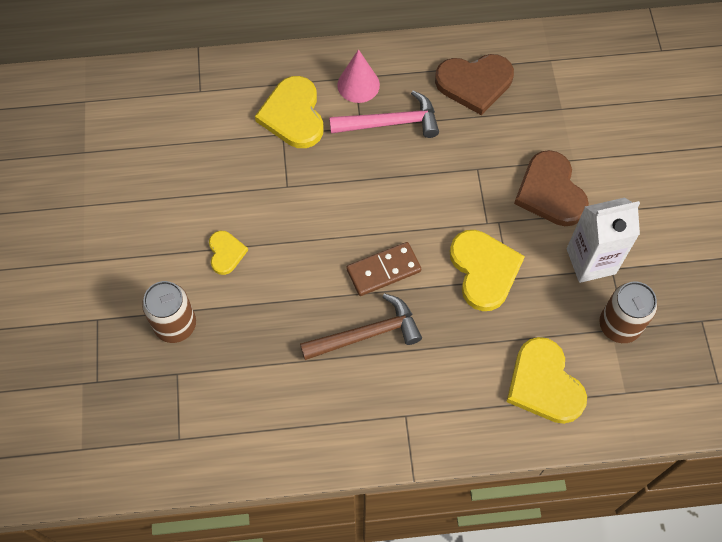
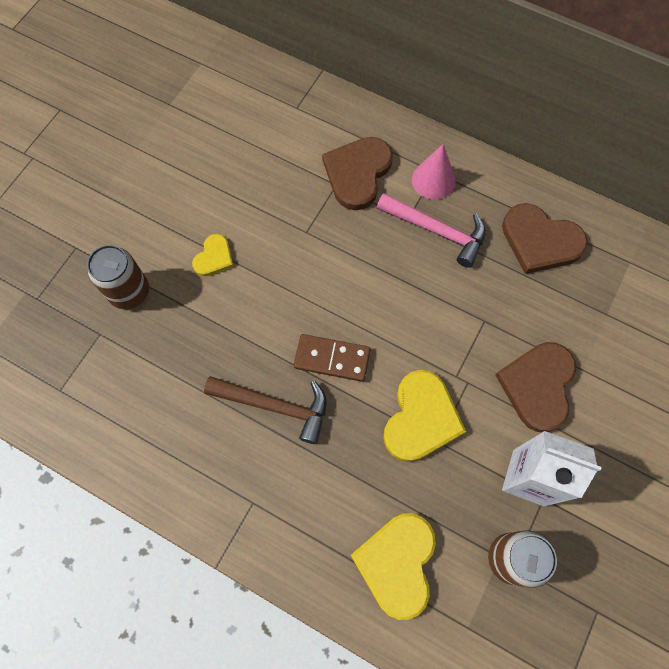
camera: 35 degrees right, 5 degrees up
yellow heart [255,76,324,148] -> brown heart [322,137,393,210]

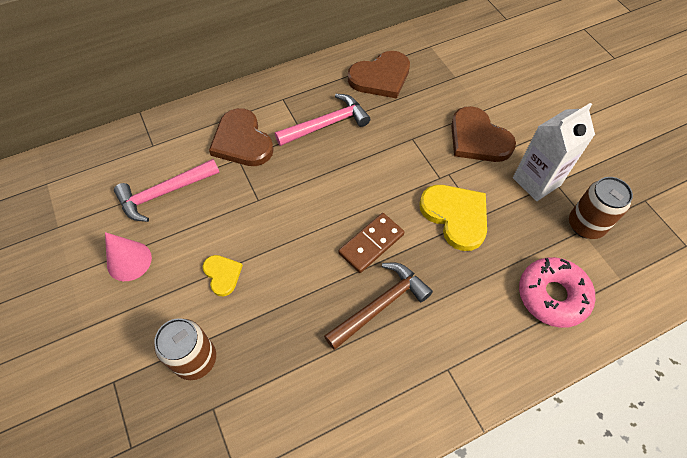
camera: 55 degrees left, 10 degrees down
yellow heart [351,513,436,620] -> pink donut [519,257,595,328]
pink cone [412,144,456,200] -> pink cone moved to [105,232,152,281]
none -> pink hammer [114,159,220,222]

